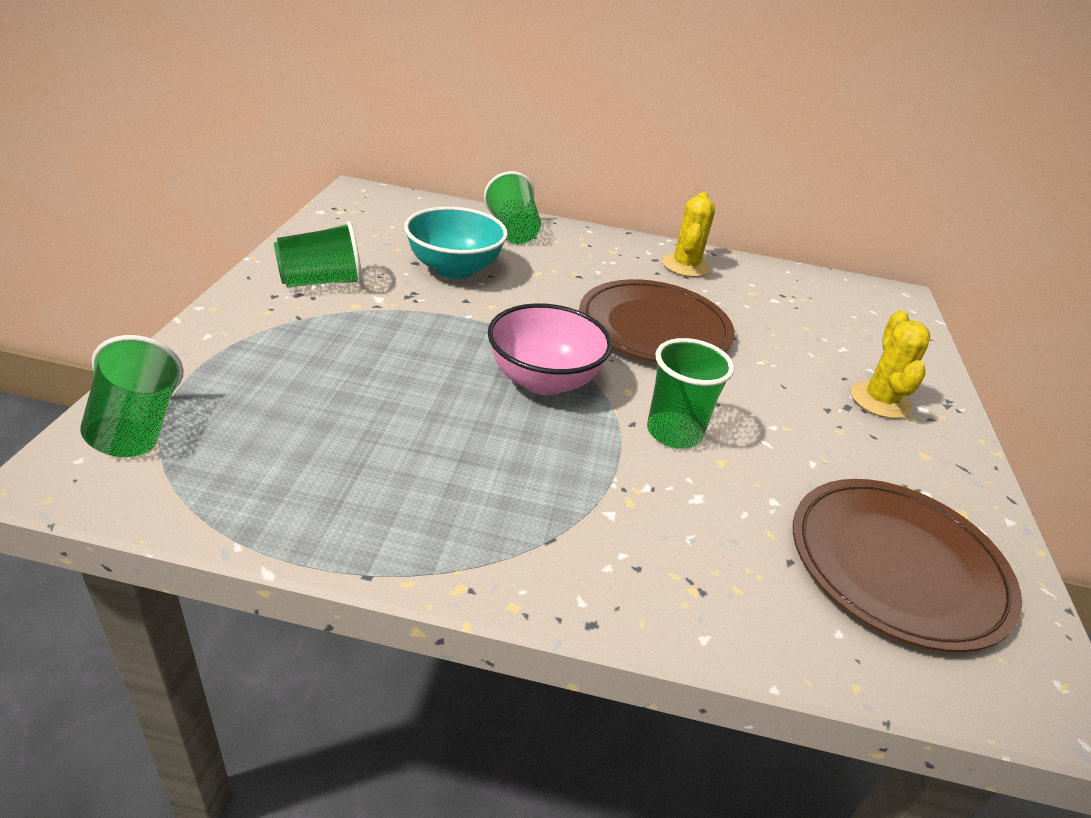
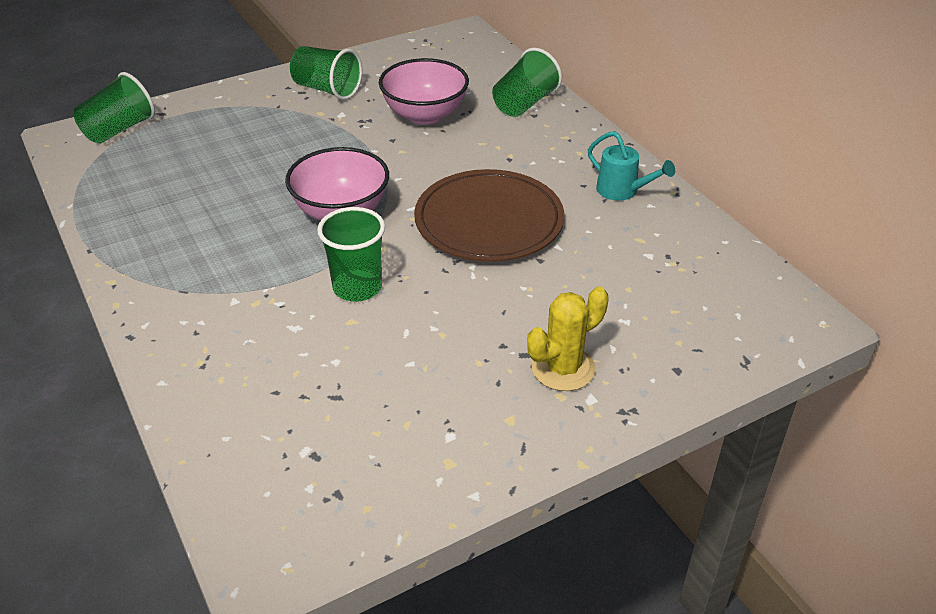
camera: 55 degrees right, 5 degrees up
turquoise bowl [404,207,508,279] -> pink bowl [379,58,469,125]
yellow cactus [662,192,715,277] -> turquoise watering can [588,131,675,201]
brown plate [793,479,1022,652] -> none

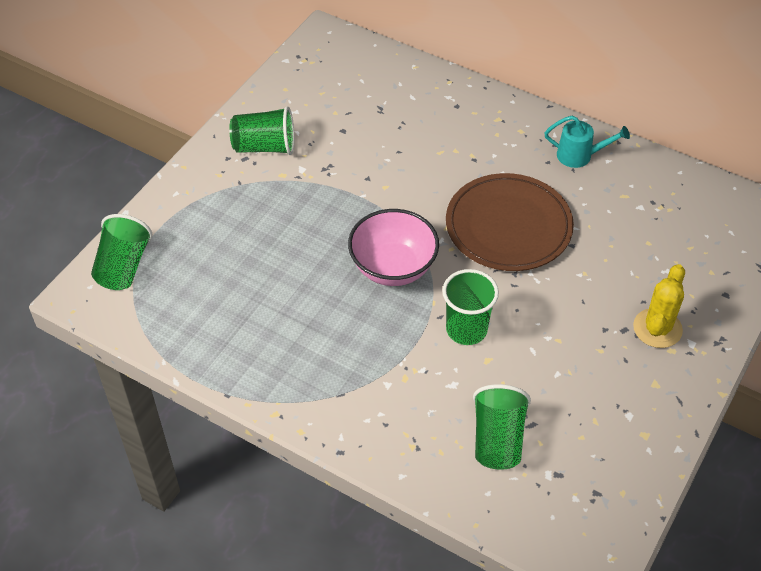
camera: 30 degrees left, 10 degrees up
pink bowl [379,58,469,125] -> none
green cup [492,48,562,117] -> green cup moved to [473,384,531,470]

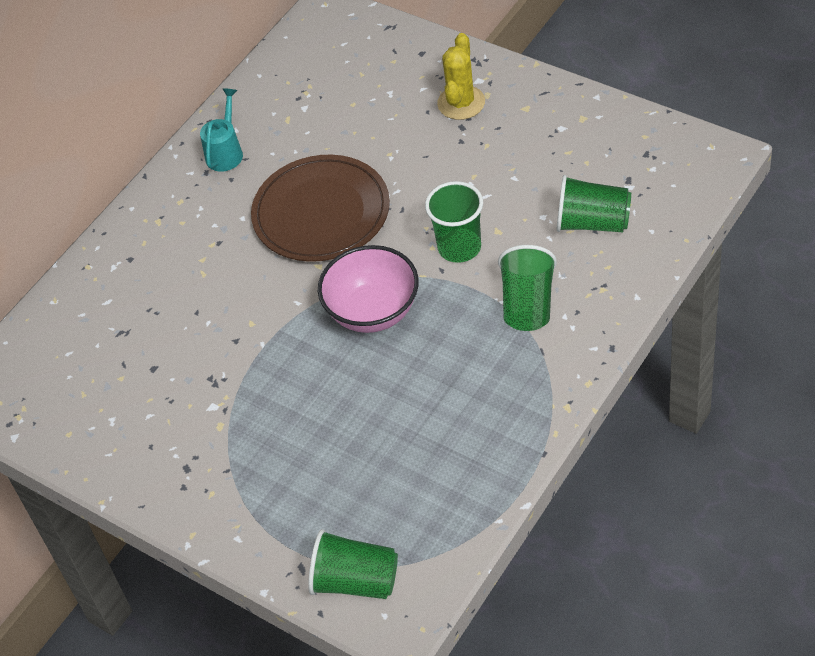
camera: 80 degrees left, 0 degrees up
green cup [229,106,294,155] -> green cup moved to [498,245,557,331]
yellow cactus [633,264,685,348] -> yellow cactus turned 75 degrees clockwise [437,33,485,120]

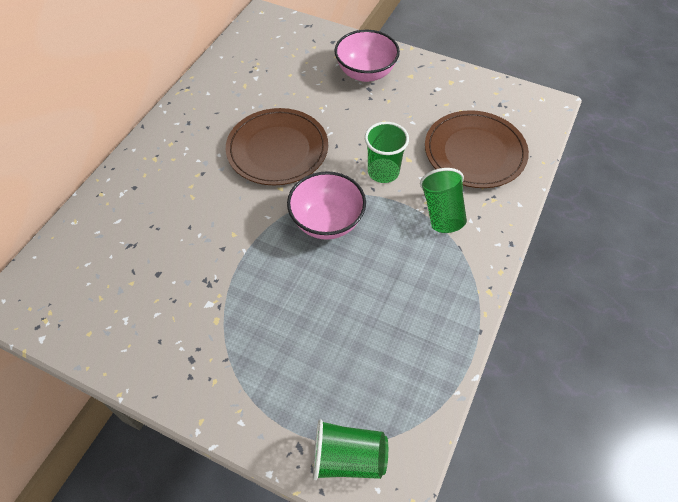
camera: 15 degrees left, 5 degrees up
turquoise watering can [200,88,243,172] -> none
yellow cactus [437,33,485,120] -> pink bowl [335,30,400,82]
green cup [556,175,631,232] -> brown plate [425,110,529,188]

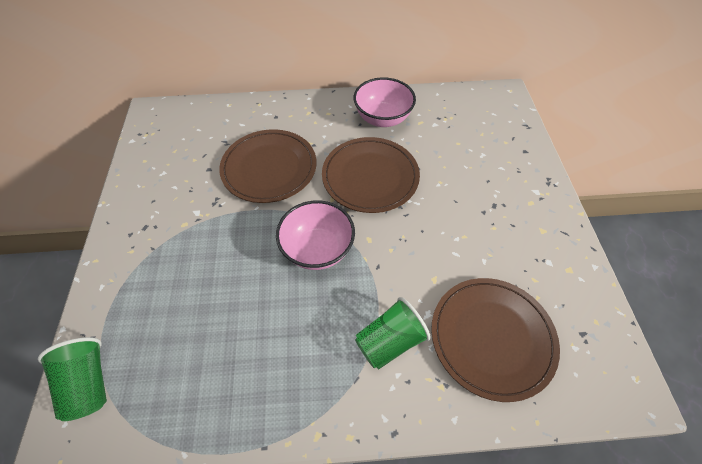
camera: 60 degrees right, 0 degrees up
pink bowl [335,30,400,82] -> pink bowl moved to [353,77,416,127]
green cup [365,122,409,183] -> none
none -> brown plate [219,129,316,203]

